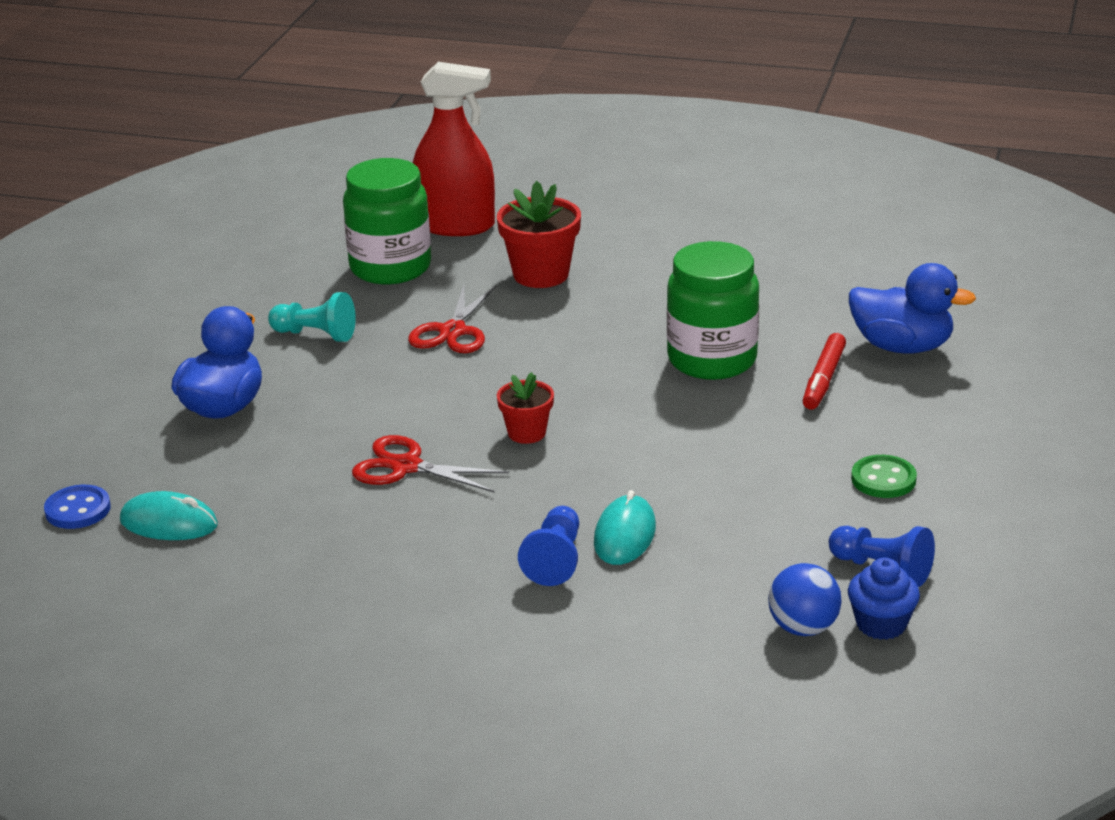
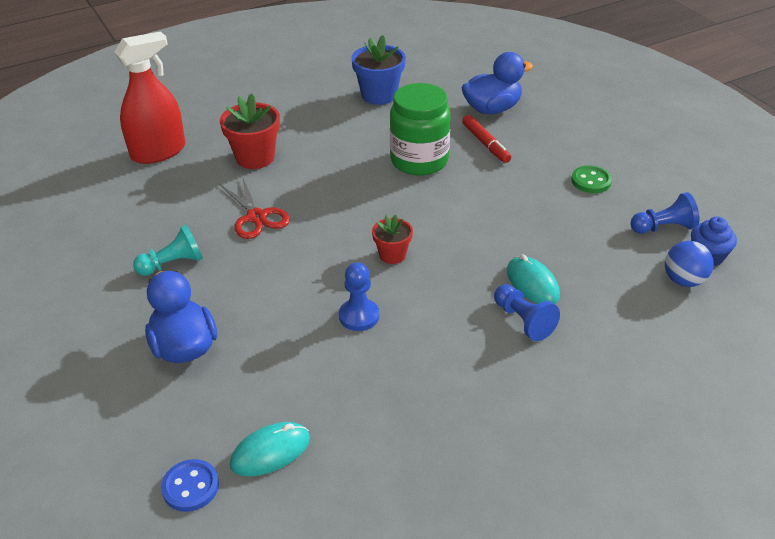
camera: 45 degrees left, 10 degrees up
green jar [343,158,431,285] -> none
red scissors [352,435,509,492] -> blue pawn [339,262,379,331]
none -> blue flower pot [351,35,406,105]

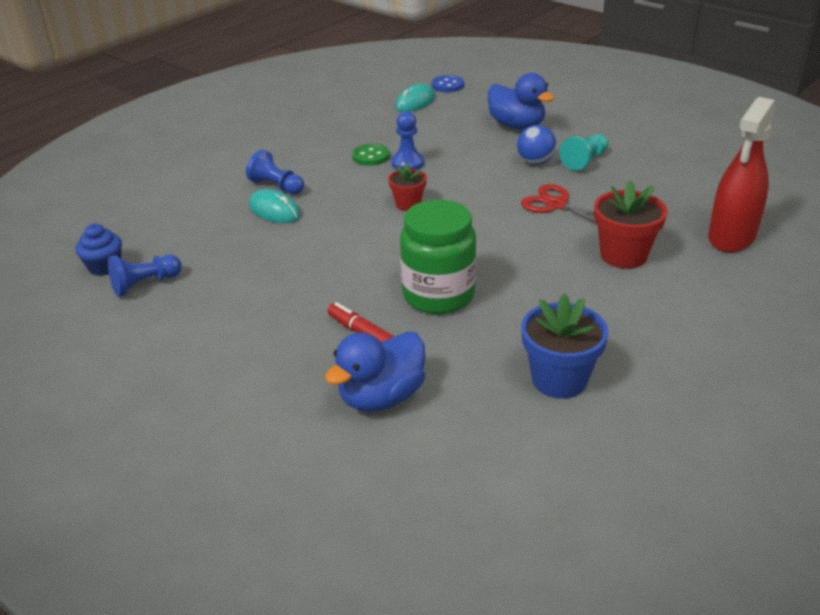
camera: 160 degrees right, 5 degrees down
green button [571,165,612,193] -> green button moved to [352,144,390,166]
blue ball [665,241,714,287] -> blue ball moved to [517,125,557,165]

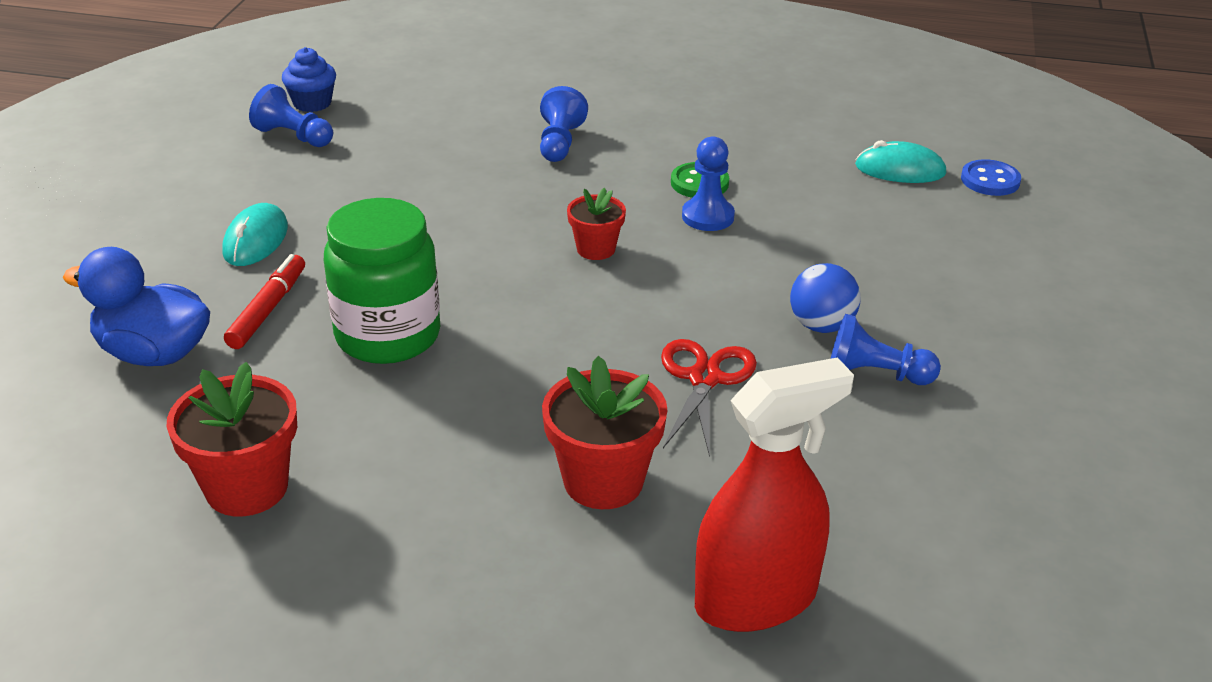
camera: 60 degrees right, 0 degrees up
turquoise mouse [249,189,301,223] -> turquoise mouse moved to [222,203,288,266]
blue duck [488,73,554,130] -> none
blue flower pot [521,294,609,399] -> red flower pot [167,362,297,516]
turquoise pawn [560,134,608,171] -> blue pawn [831,314,941,385]
red spray bottle [708,97,776,252] -> red spray bottle turned 150 degrees clockwise [695,357,854,632]

